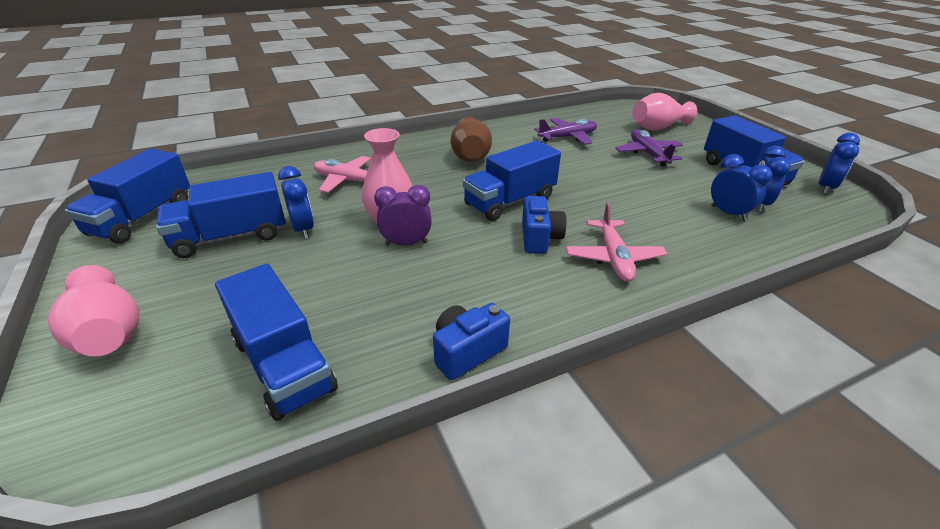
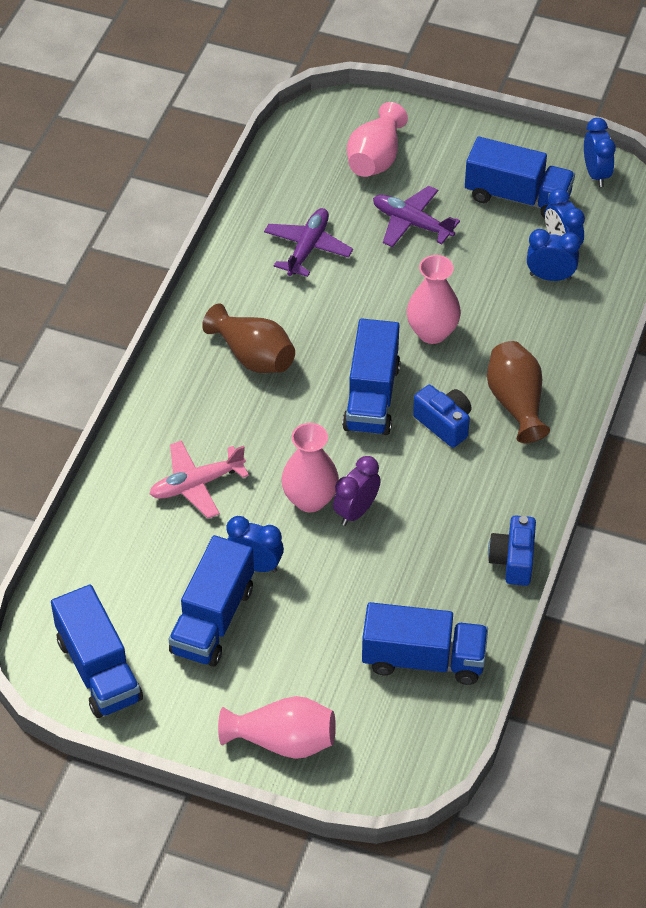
camera: 45 degrees left, 15 degrees up
pink plane [566,202,667,282] -> brown vase [487,341,550,443]
none -> pink vase [407,255,461,344]

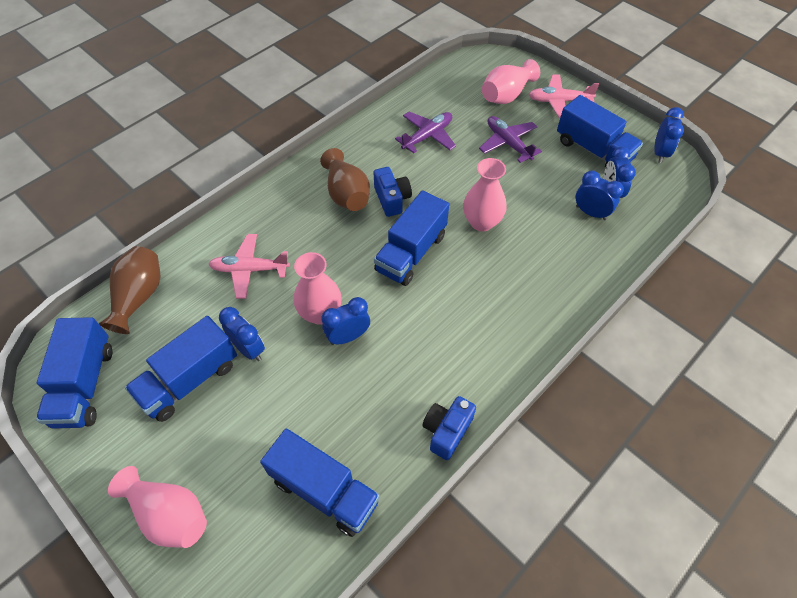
camera: 25 degrees right, 5 degrees up
purple clock [333,456,381,526] -> blue clock [321,297,370,345]
blue camera [413,385,471,448] -> blue camera moved to [374,167,412,217]
brown vase [487,341,550,443] -> brown vase moved to [99,246,160,334]
none -> pink plane [529,75,599,118]

